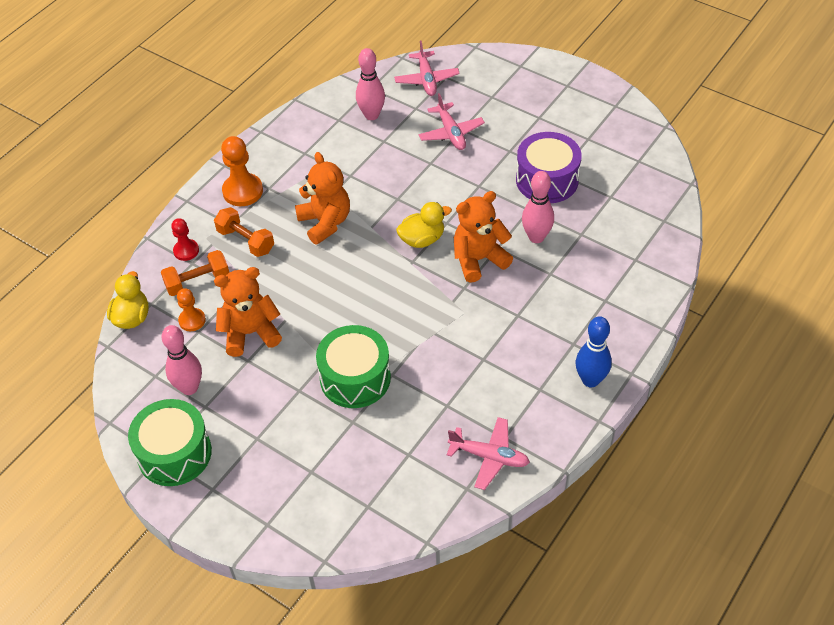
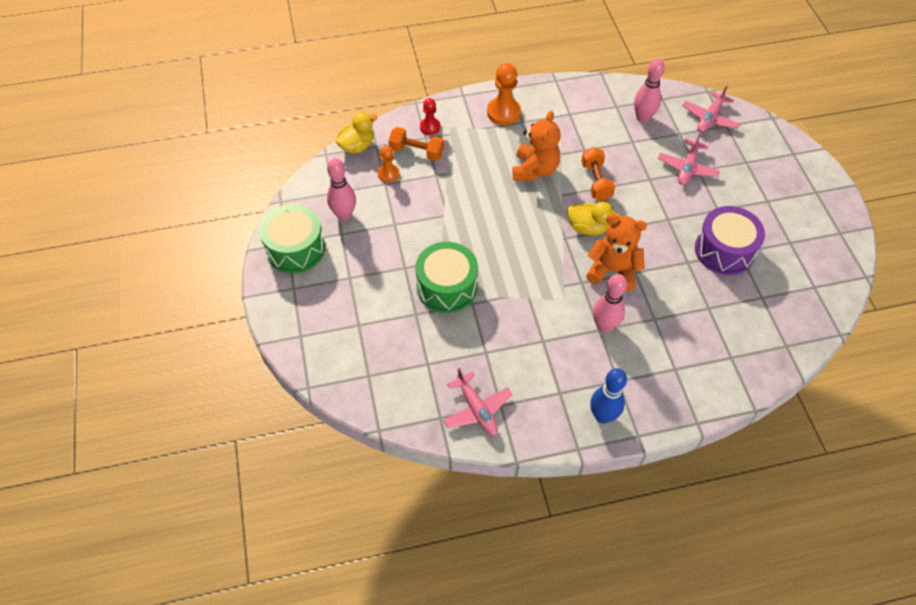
camera: 40 degrees right, 5 degrees up
orange dumbbell [214,207,274,257] -> orange dumbbell moved to [581,147,615,201]
orange teddy bear [214,267,282,357] -> none
pink bowling pin [522,171,554,243] -> pink bowling pin moved to [593,274,627,333]

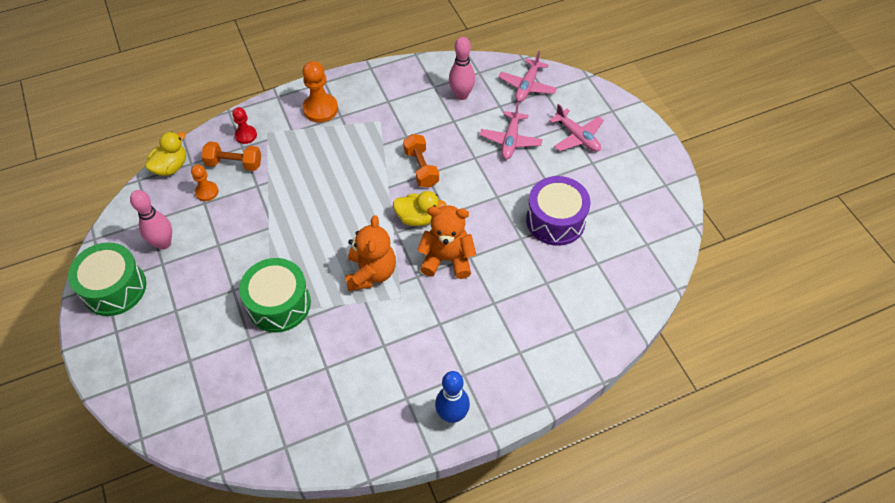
camera: 10 degrees left, 0 degrees up
pink plane [443,368,512,436] -> pink plane moved to [549,104,604,152]
orange teddy bear [512,111,560,181] -> orange teddy bear moved to [345,215,396,291]
pink bowling pin [593,274,627,333] -> none

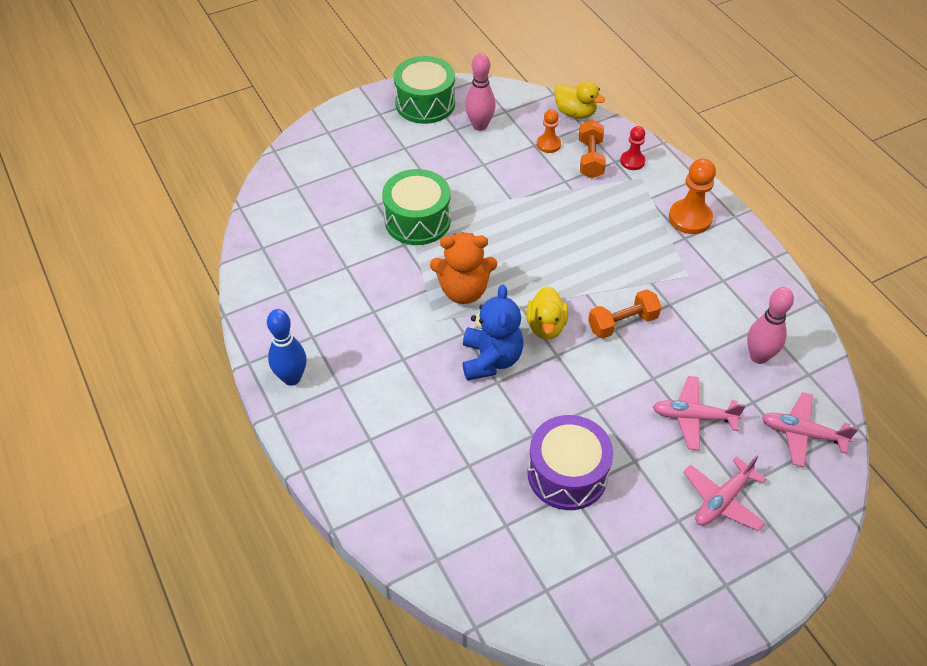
camera: 85 degrees right, 5 degrees down
orange teddy bear [417,205,476,279] -> blue teddy bear [463,285,524,381]

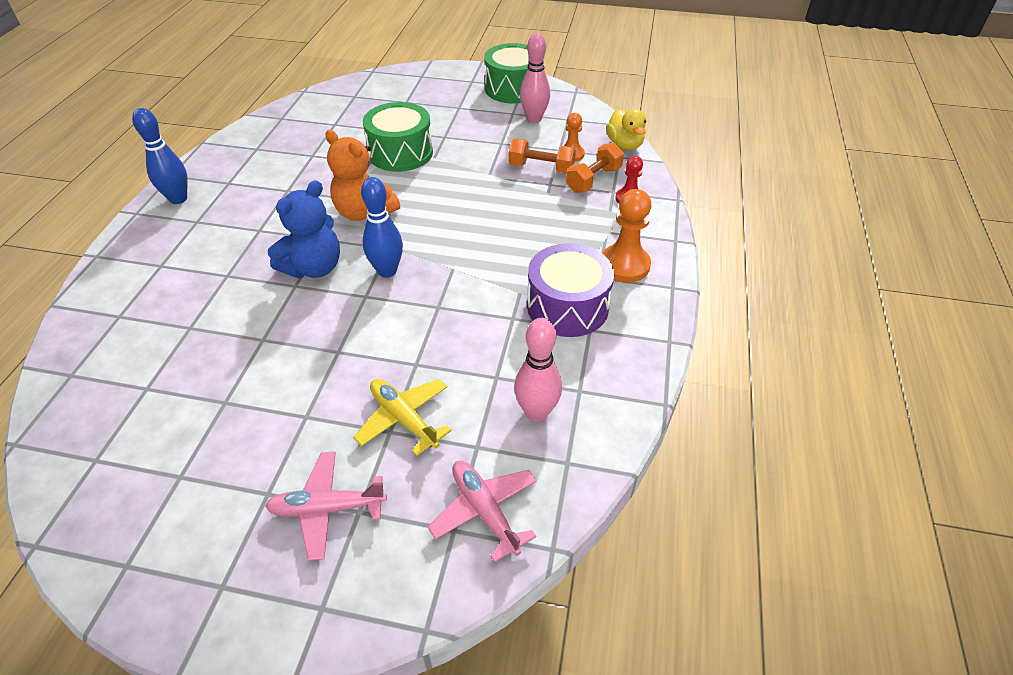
camera: 40 degrees right, 5 degrees down
yellow duck [526,286,568,339] -> blue bowling pin [361,177,403,277]
purple drum [528,415,613,510] -> purple drum moved to [527,243,614,337]
orange dumbbell [588,289,661,339] -> orange dumbbell moved to [509,139,576,174]
pink plane [653,376,746,450] -> yellow plane [353,379,452,456]

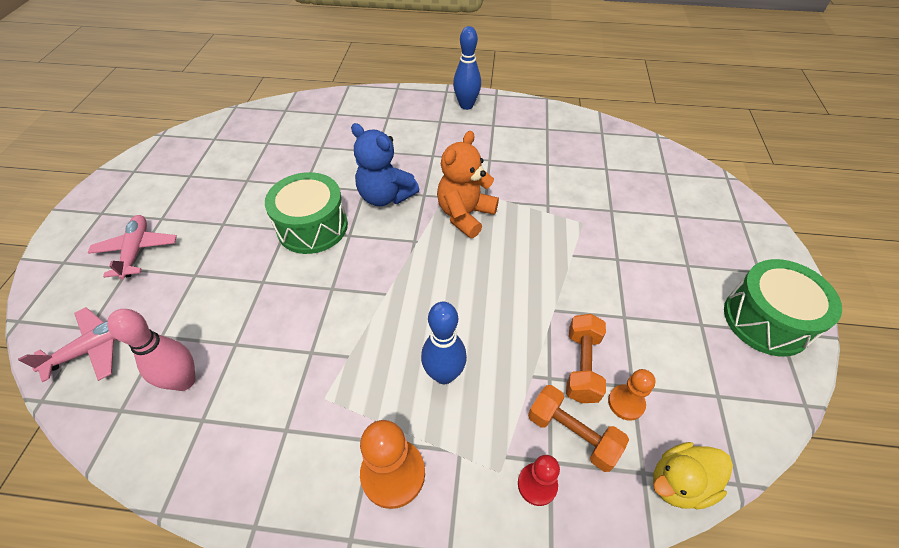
camera: 85 degrees right, 5 degrees up
yellow plane [353,379,452,456] -> none
blue bowling pin [361,177,403,277] -> blue bowling pin moved to [421,302,467,384]
green drum [363,102,433,172] -> green drum moved to [265,172,348,254]
pink bowling pin [520,33,550,123] -> none
purple drum [527,243,614,337] -> none

